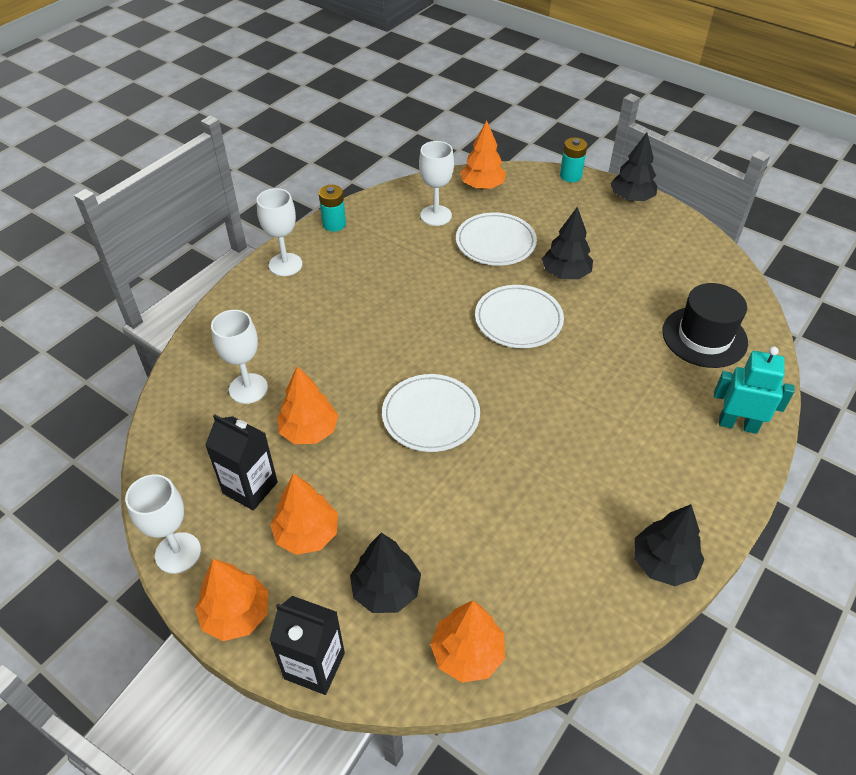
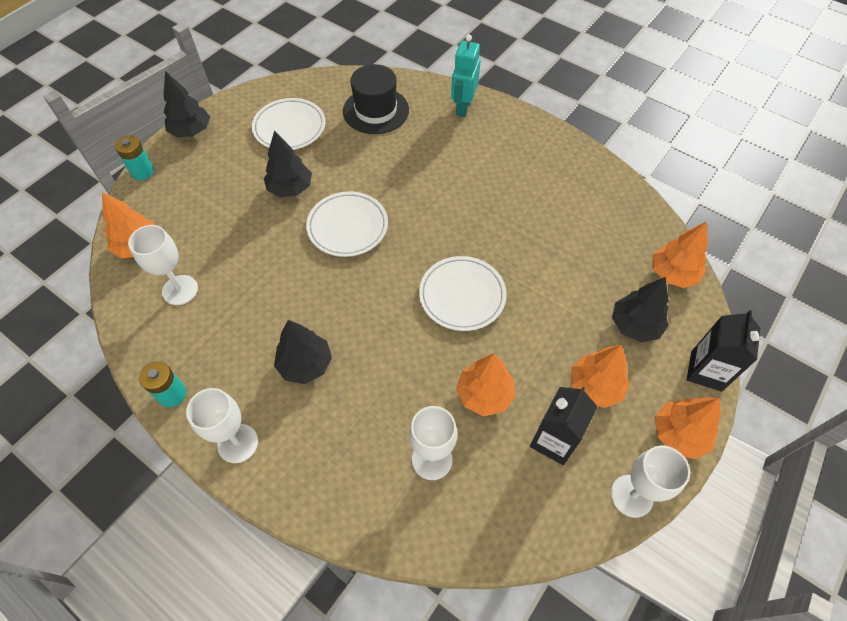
camera: 90 degrees left, 10 degrees up
white plate [456,212,537,266] -> white plate moved to [252,98,326,150]
black tree [634,504,704,586] -> black tree moved to [274,320,332,384]

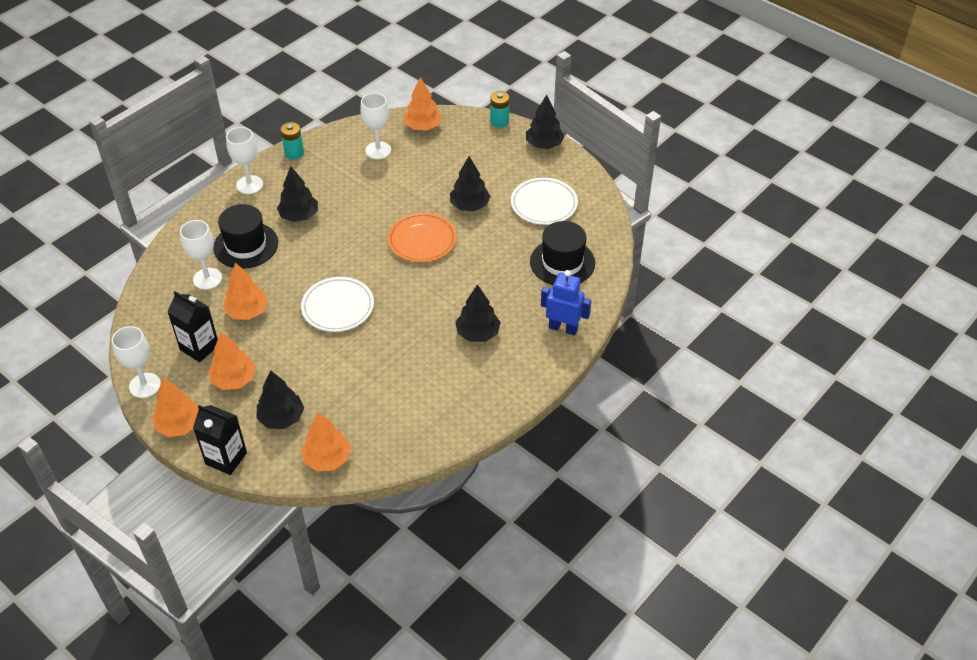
camera: 95 degrees right, 10 degrees down
white plate [306,191,388,257] -> orange plate [388,212,457,262]
turquoise robot [451,34,480,117] -> blue robot [541,270,591,336]
none -> black hat [213,204,278,269]
none -> black tree [455,284,501,342]

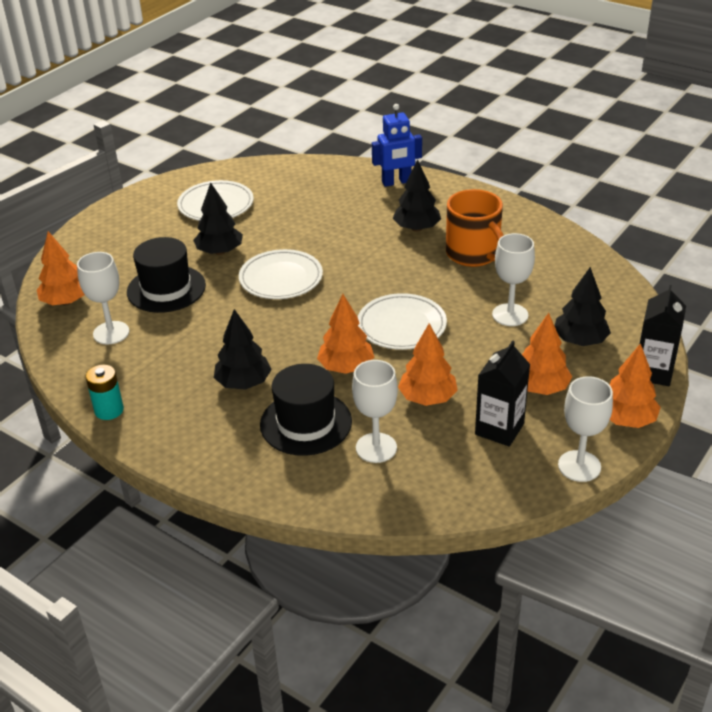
camera: 95 degrees left, 10 degrees down
white goblet [226,127,263,194] -> white goblet moved to [492,233,535,326]
orange tree [301,412,351,471] -> orange tree moved to [317,294,374,374]
orange plate [388,212,457,262] -> white plate [239,249,323,299]
turquoise battery [490,91,509,128] -> none
black tree [526,95,564,149] -> none
black hat [530,221,595,285] -> black hat moved to [127,237,206,313]
blue robot [541,270,591,336] -> blue robot turned 120 degrees counterclockwise [372,104,422,187]
none -> orange mug [446,189,504,267]

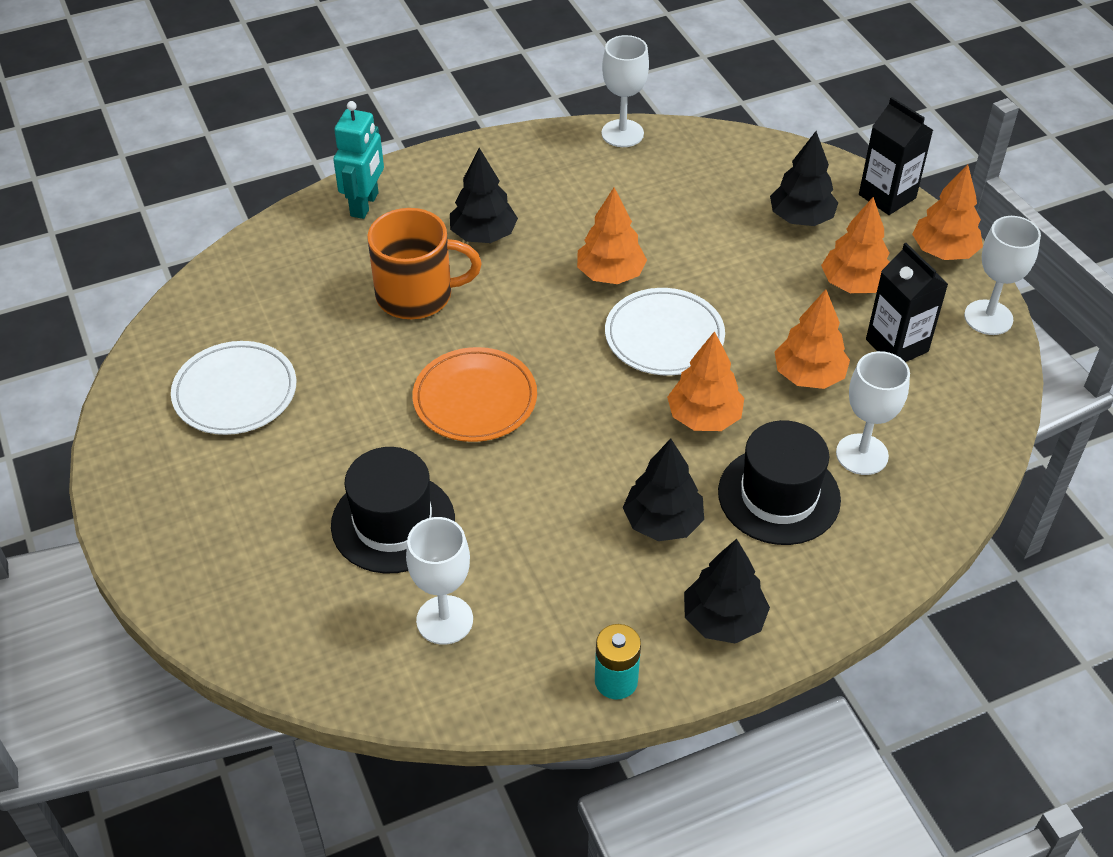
camera: 60 degrees left, 10 degrees up
orange tree [37,231,85,305] -> orange tree moved to [577,187,647,284]
black tree [193,182,243,255] -> black tree moved to [684,539,770,644]
white plate [239,249,323,299] -> orange plate [412,347,537,442]
blue robot [372,104,422,187] -> turquoise robot [333,101,384,219]
orange mug [446,189,504,267] -> orange mug moved to [367,208,482,319]
white goblet [492,233,535,326] -> white goblet moved to [601,35,649,147]

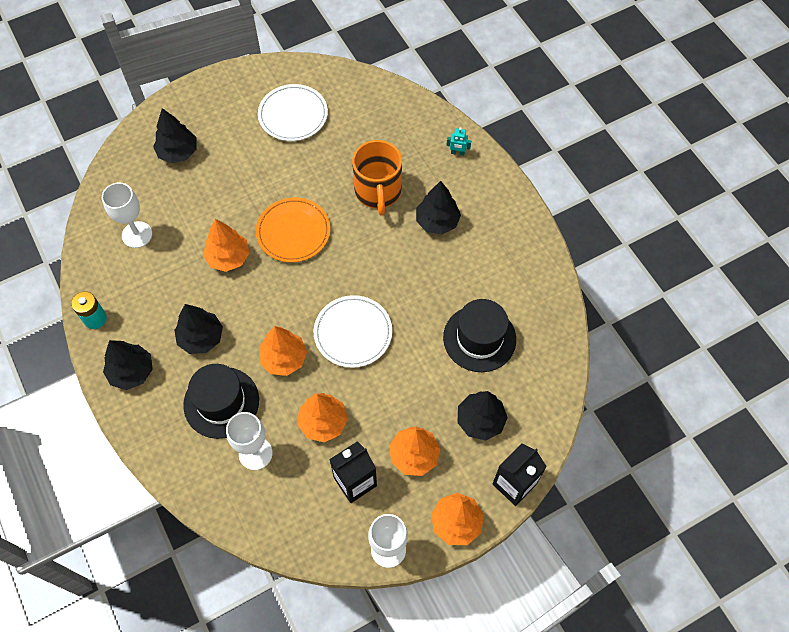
camera: 85 degrees right, 15 degrees up
black hat [331,447,455,574] -> black hat moved to [443,299,516,372]
turquoise robot [333,101,384,219] -> turquoise robot [446,127,471,156], size x0.50
orange tree [577,187,647,284] -> orange tree moved to [203,219,249,272]
white goblet [601,35,649,147] -> none
none -> black tree [153,108,197,163]

